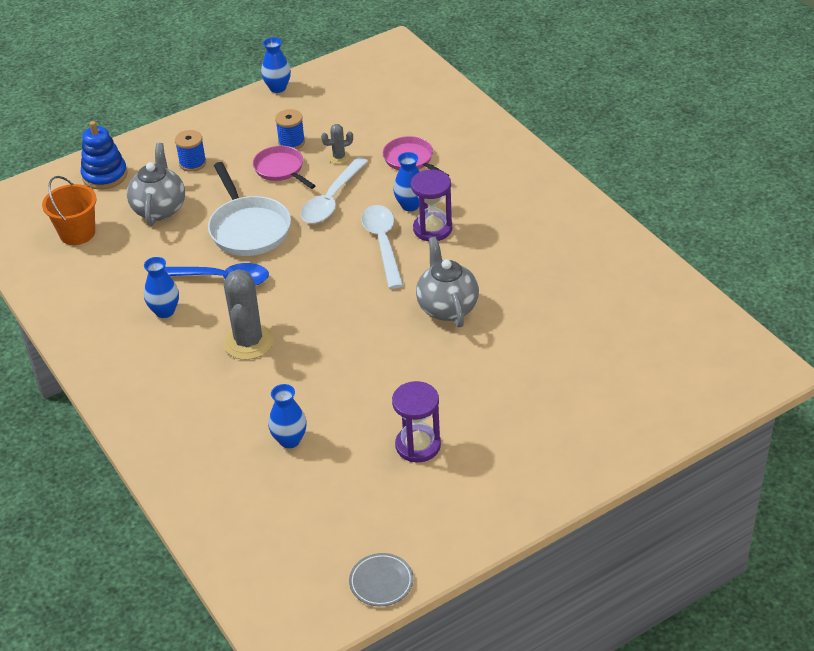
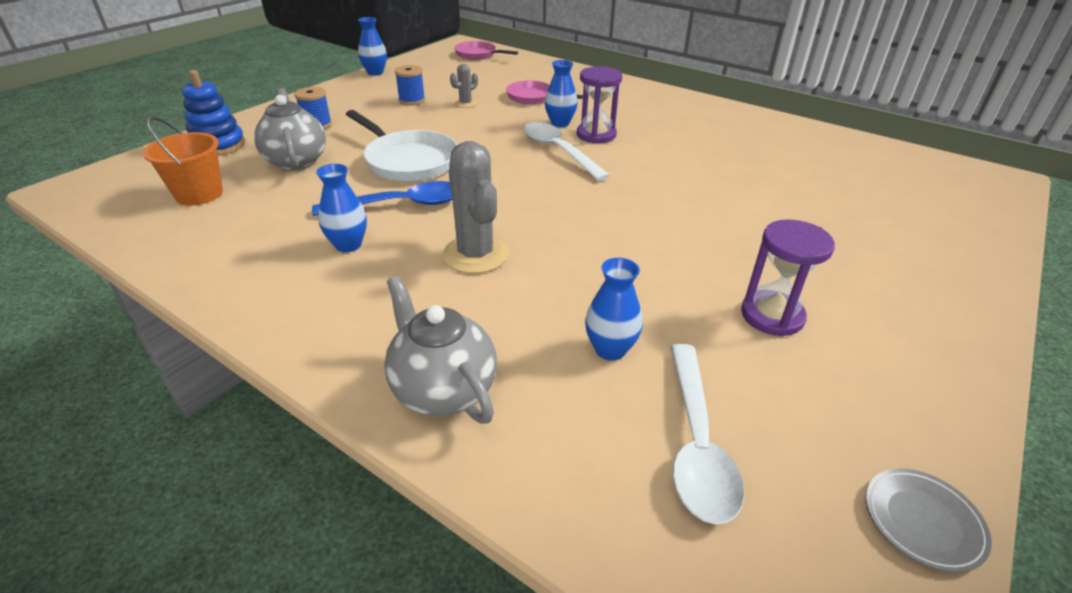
camera: 25 degrees left, 5 degrees down
pink pan [253,146,315,189] -> pink pan moved to [454,41,518,60]
white spoon [300,157,368,223] -> white spoon moved to [670,344,745,525]
grey teapot [416,237,479,327] -> grey teapot moved to [384,276,497,424]

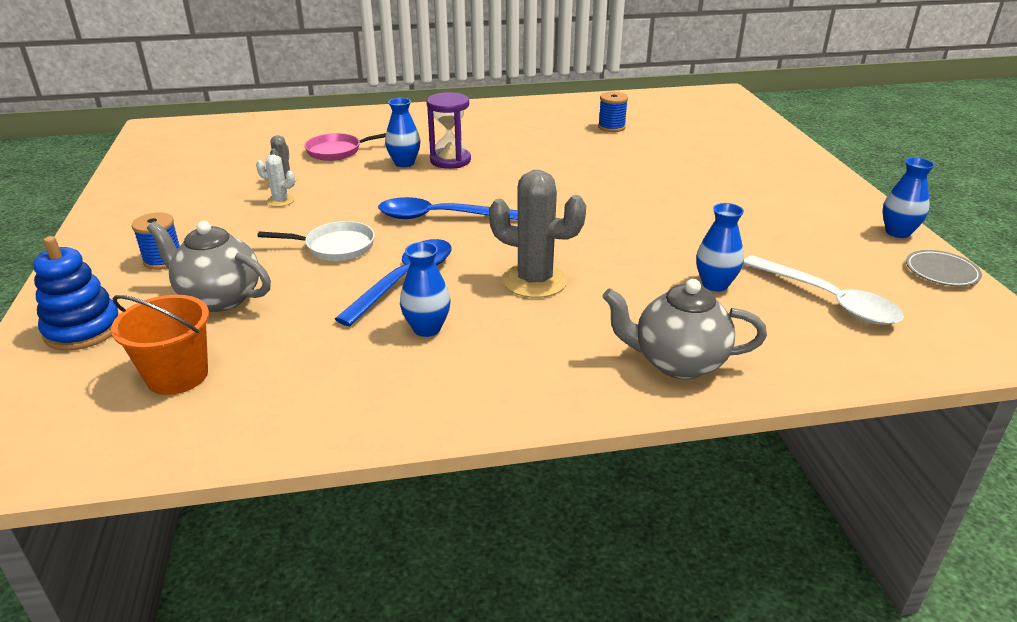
camera: 45 degrees left, 5 degrees down
white pan [346,110,458,182] -> white pan [257,221,375,261], size x0.64
blue vase [358,17,387,76] -> blue vase moved to [883,158,935,238]
blue spool [395,65,425,105] -> blue spool moved to [598,92,628,132]
pink pan [454,41,518,60] -> none
white spoon [524,122,610,181] -> none
purple hourglass [741,219,835,336] -> none
none -> white cactus [256,154,295,207]
none -> blue spoon [378,197,518,220]

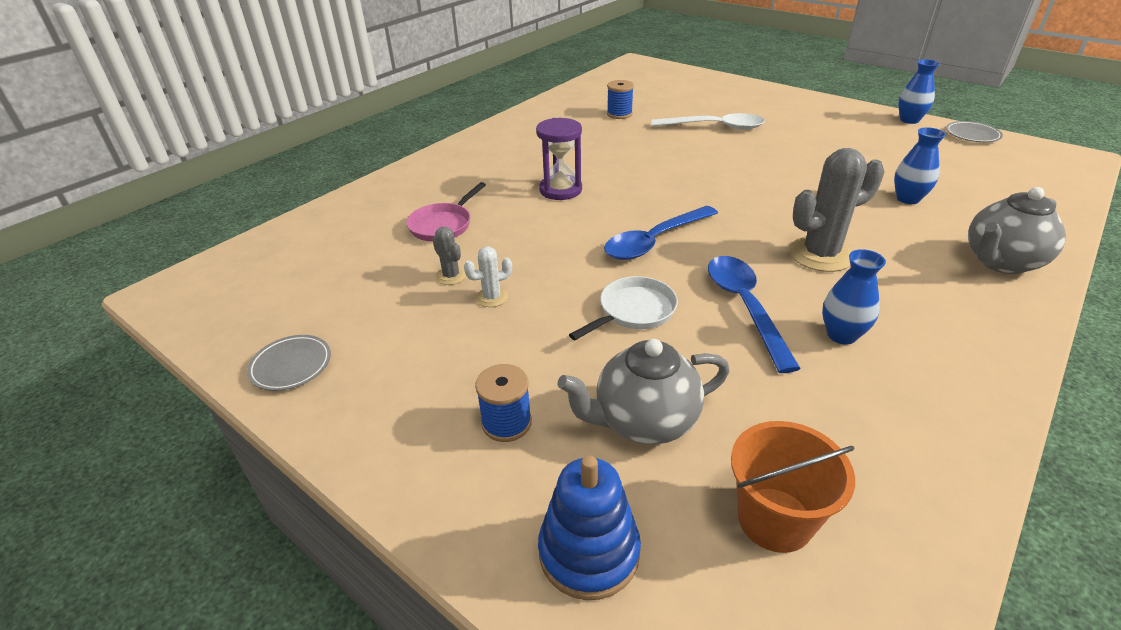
camera: 40 degrees left, 5 degrees up
blue vase [385,98,420,167] -> none
white spoon [743,255,904,325] -> white spoon moved to [652,113,765,130]
none -> grey plate [247,335,331,391]

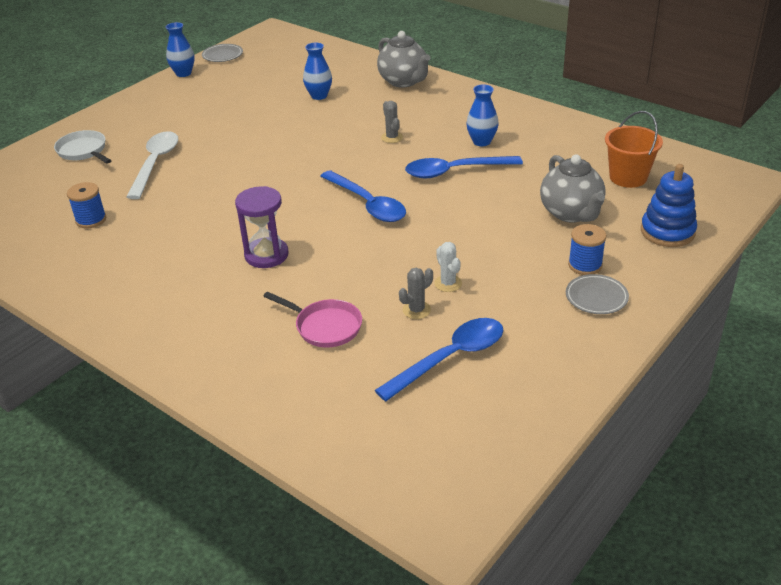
camera: 90 degrees left, 0 degrees up
grey plate [247,335,331,391] -> grey plate moved to [566,274,629,314]
white pan [569,276,678,340] -> white pan moved to [54,130,112,164]
grey cactus [789,148,885,272] -> grey cactus [381,101,403,143], size x0.49
none -> blue spoon [375,318,504,402]

